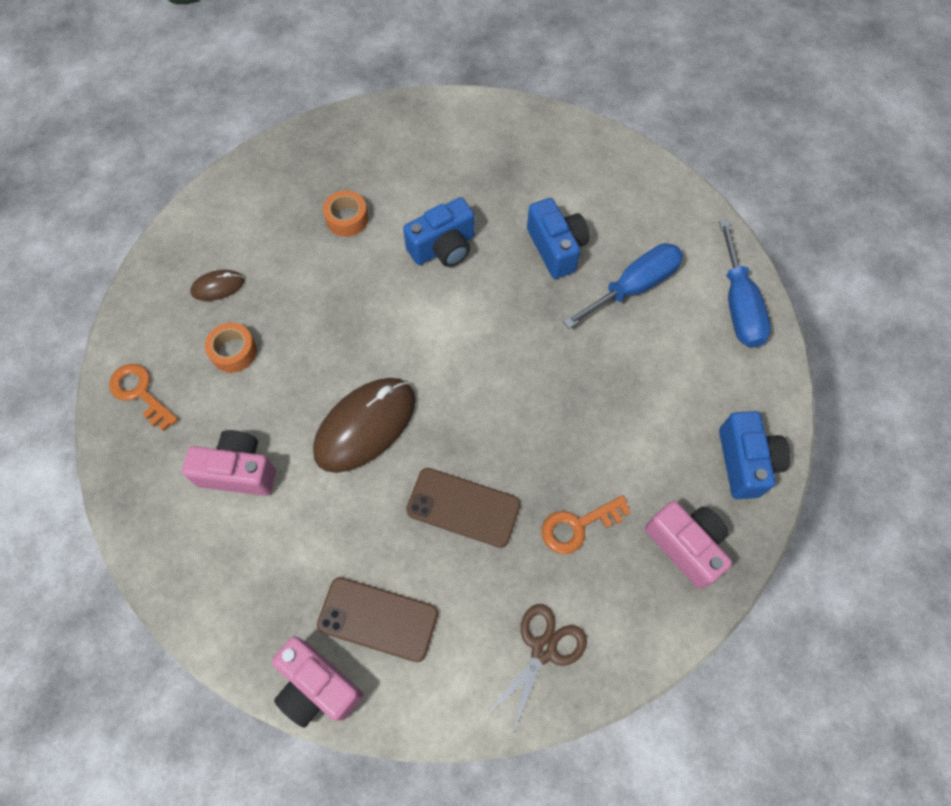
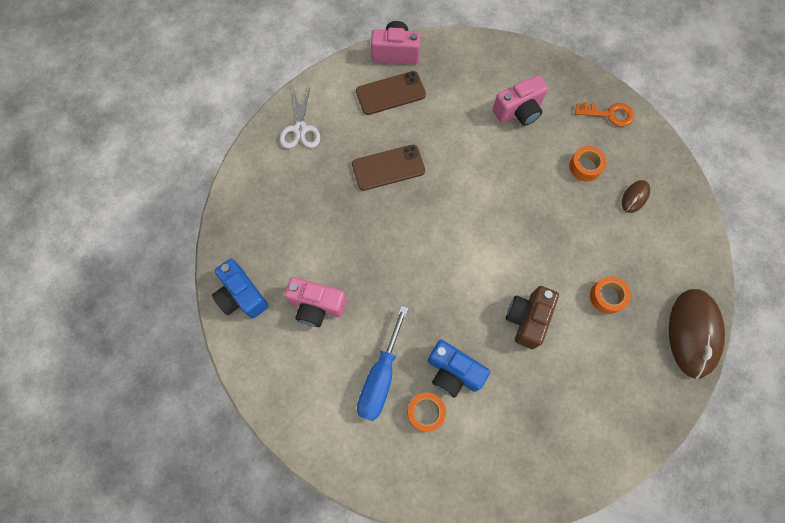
camera: 145 degrees right, 5 degrees up
brown mouse [313,378,416,473] -> brown mouse moved to [669,289,725,379]
blue camera [403,197,475,267] -> brown camera [506,286,559,349]
brown scissors [487,604,587,735] -> white scissors [280,87,320,149]
orange key [542,495,631,554] -> none
pink camera [645,501,732,589] -> pink camera moved to [285,277,347,327]
blue screwdriver [719,220,771,348] -> none
none -> orange tape [408,392,446,432]

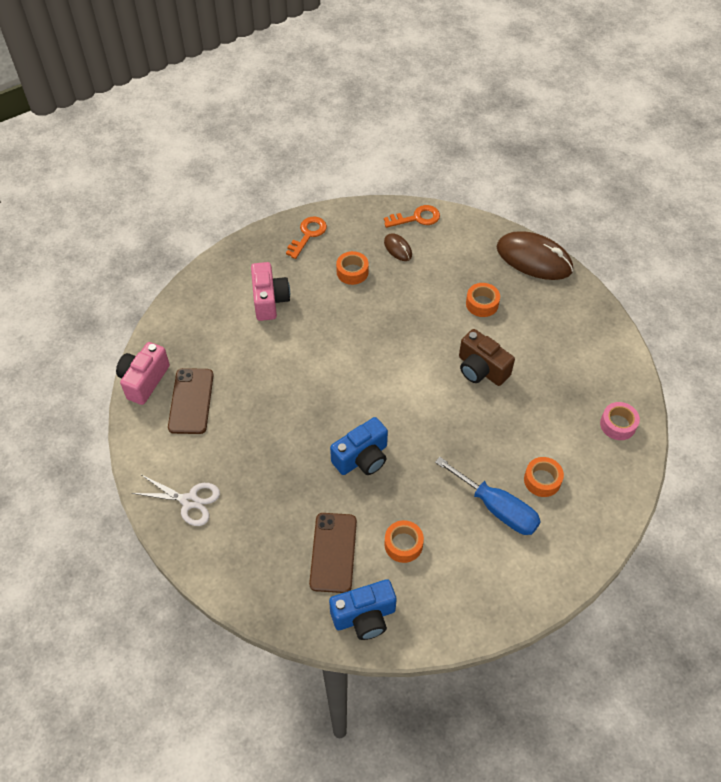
camera: 70 degrees left, 15 degrees down
pink camera [285,277,347,327] -> orange tape [384,520,424,563]
brown phone [352,145,425,191] -> brown phone moved to [309,513,357,593]
blue camera [428,340,490,398] -> blue camera moved to [330,417,388,475]
none -> orange key [384,205,440,228]
none -> pink tape [600,402,640,440]

